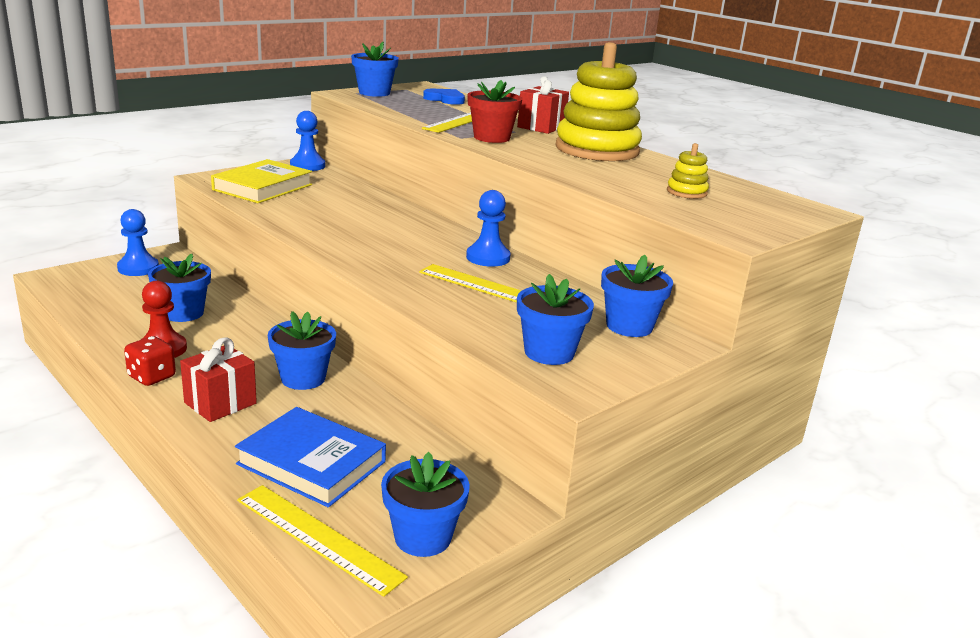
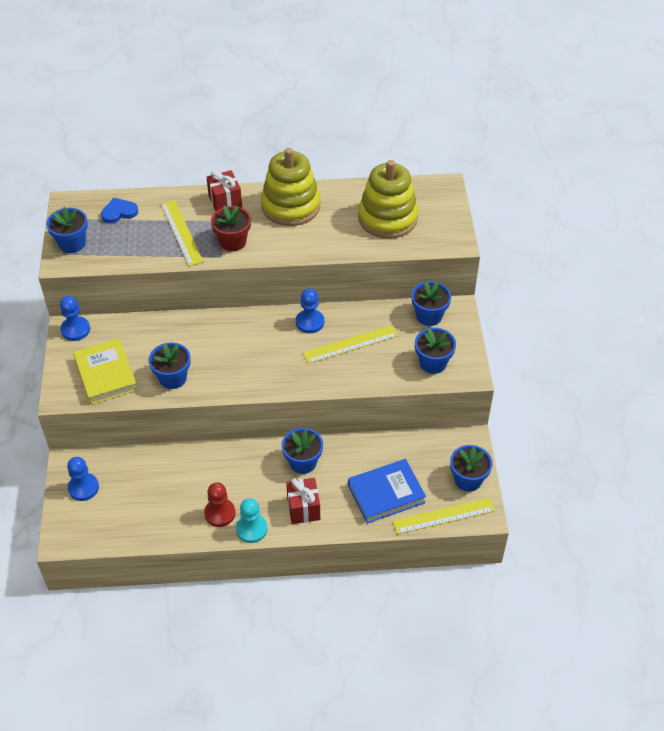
camera: 50 degrees left, 25 degrees up
red dice [124,336,176,386] -> turquoise pawn [236,498,267,543]
blue flower pot [148,254,211,322] -> blue flower pot moved to [148,343,191,389]
yellow stacking toy [667,143,709,199] -> yellow stacking toy [358,160,418,239], size x2.39

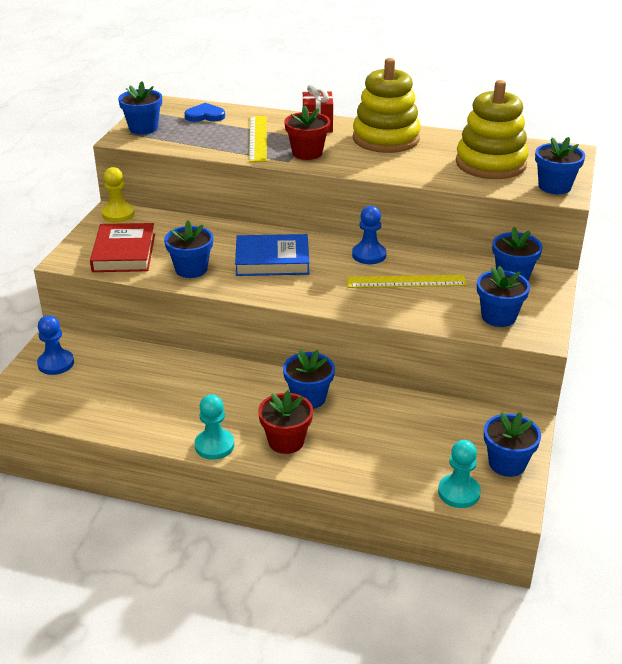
camera: 20 degrees right, 15 degrees down
blue pawn [60,296,90,341] -> yellow pawn [102,167,135,222]
yellow book [73,338,138,405] -> red book [90,223,155,272]
red pawn [204,482,236,527] -> none
red gift [286,478,320,524] -> red flower pot [258,390,313,454]
blue book [348,459,426,524] -> blue book moved to [235,234,309,276]
yellow ruler [392,498,495,534] -> turquoise pawn [438,440,481,508]
none -> blue flower pot [535,137,585,194]

